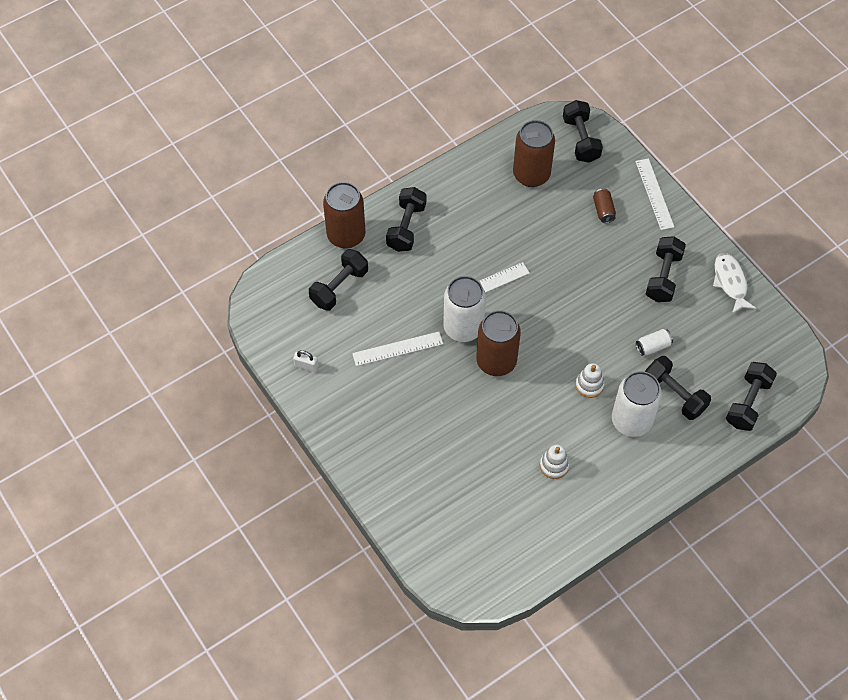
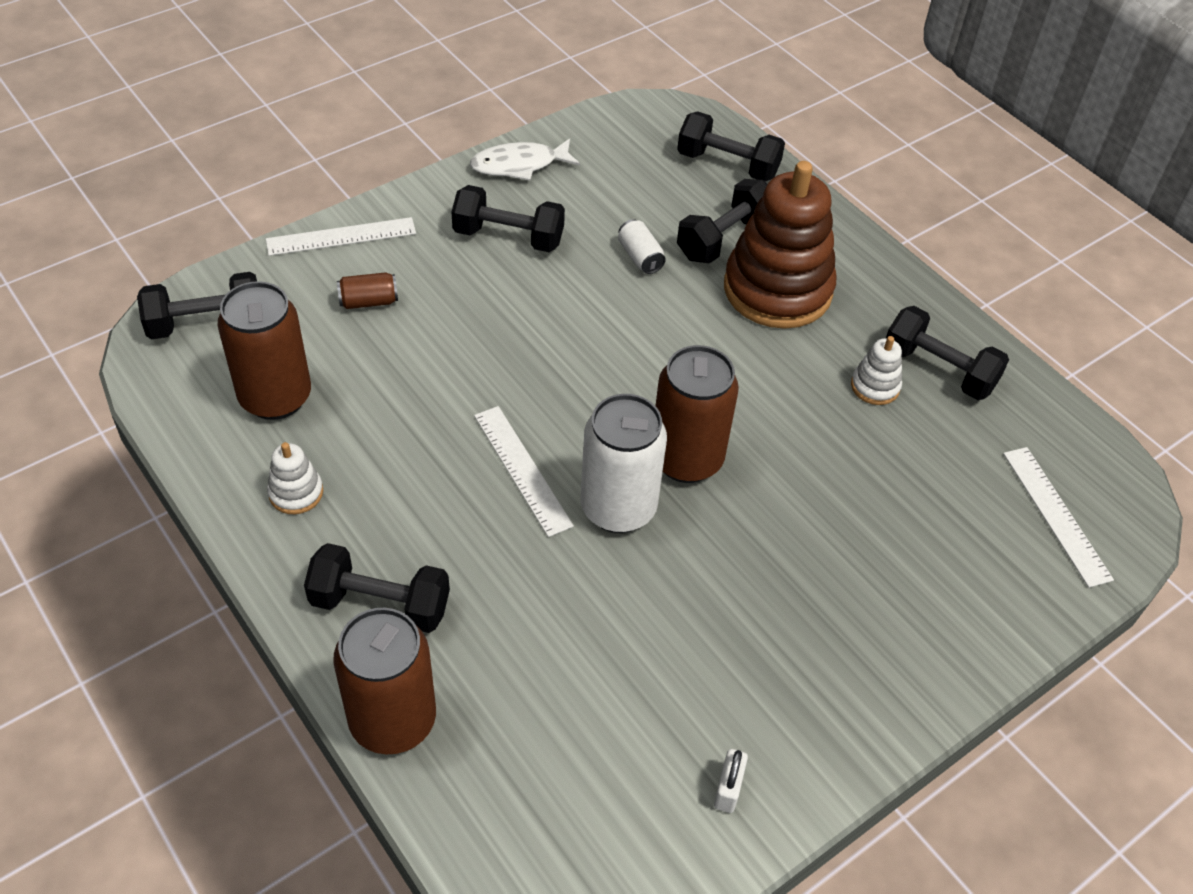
camera: 95 degrees left, 10 degrees down
black dumbbell [309,249,368,311] -> black dumbbell moved to [886,306,1009,400]
white ruler [352,332,443,366] -> white ruler moved to [1003,447,1114,588]
white stacking toy [575,363,605,398] -> white stacking toy moved to [267,442,323,514]
white can [612,371,662,437] -> brown stacking toy [724,161,837,329]

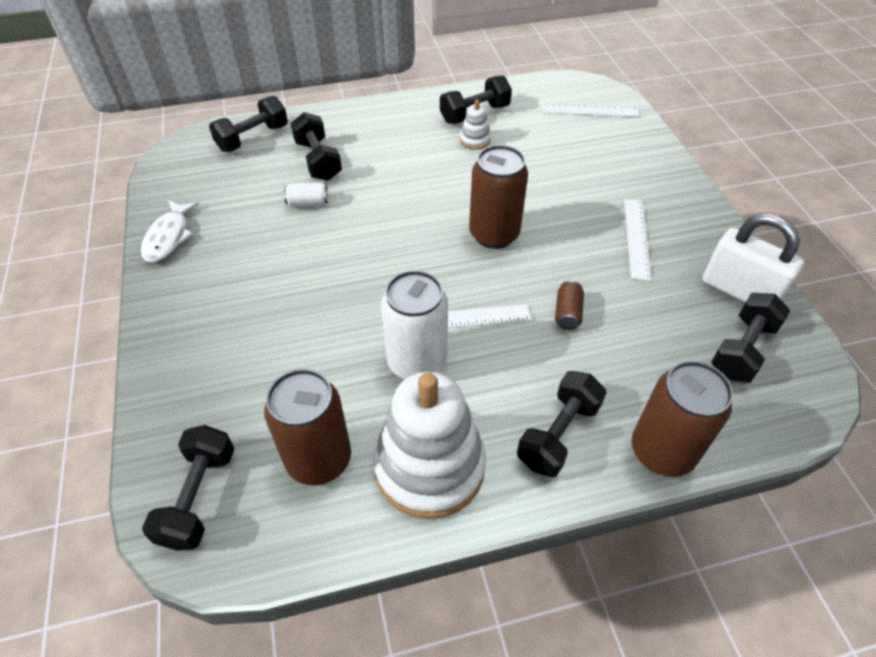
camera: 65 degrees left, 0 degrees up
white ruler [266,217,416,256] -> white ruler moved to [624,199,651,281]
white stacking toy [267,442,323,514] -> white stacking toy [373,372,486,519], size x2.35
brown can [337,272,398,309] -> brown can moved to [555,280,584,330]
black dumbbell [451,185,565,252] -> black dumbbell moved to [711,293,791,383]
white can [581,394,667,533] -> white can moved to [381,270,448,379]
white padlock [714,749,748,813] -> white padlock [703,213,804,303], size x2.38
brown stacking toy [724,161,837,329] -> none

